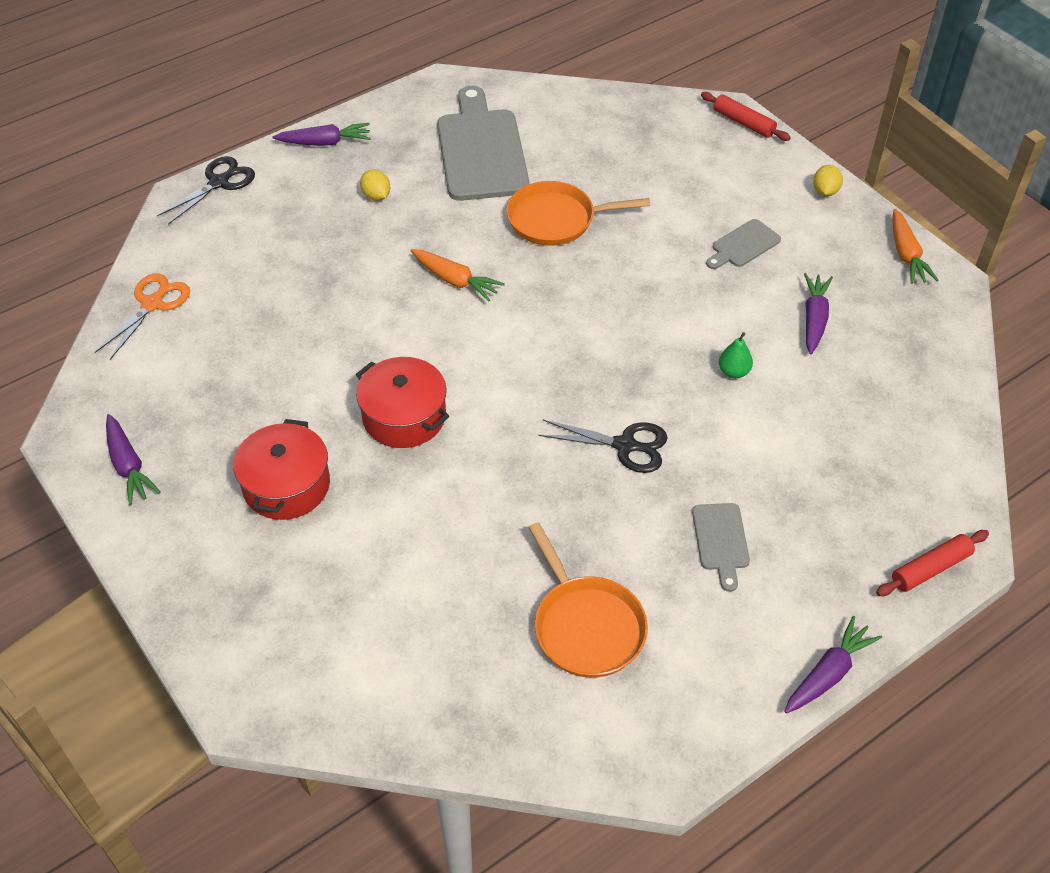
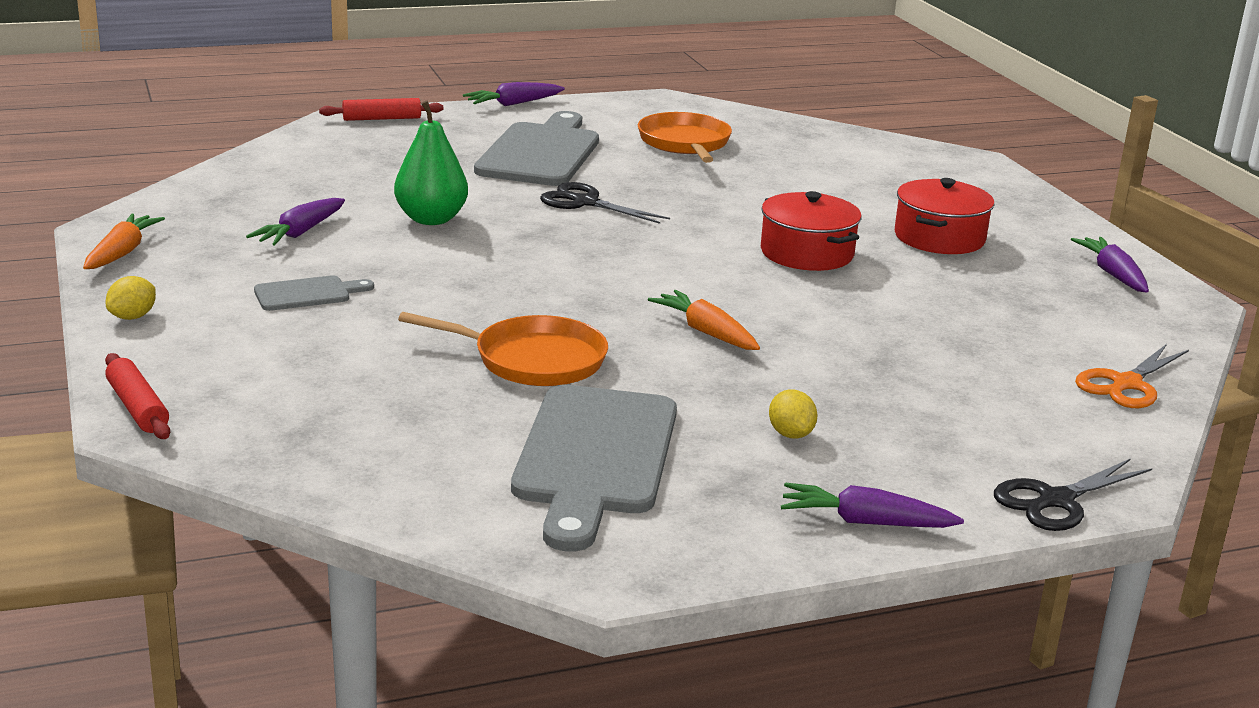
camera: 165 degrees left, 25 degrees down
grey cutting board [692,503,750,592] -> grey cutting board [474,111,599,186], size x2.12
green pear [719,332,753,378] -> green pear [394,101,468,225], size x1.92

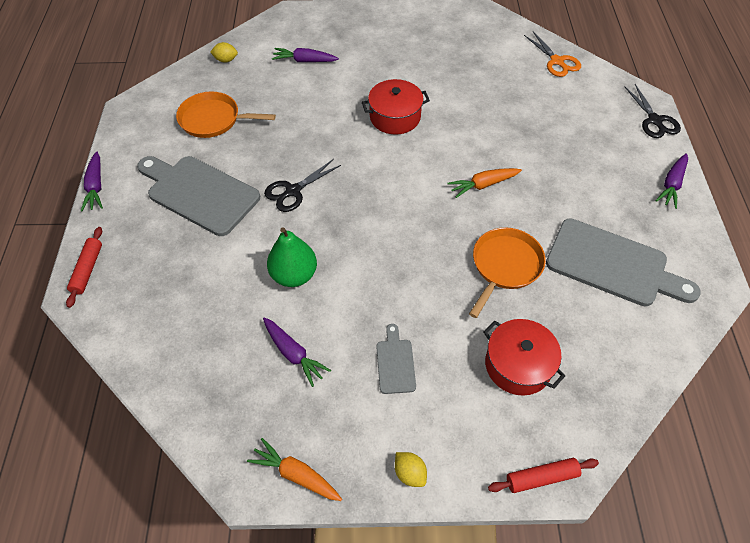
camera: 70 degrees left, 30 degrees up
yellow lemon [769,389,818,439] -> yellow lemon moved to [210,42,238,62]
red pot [895,178,994,254] -> red pot moved to [483,319,565,396]
purple carrot [1071,237,1149,293] -> purple carrot moved to [272,48,339,62]

